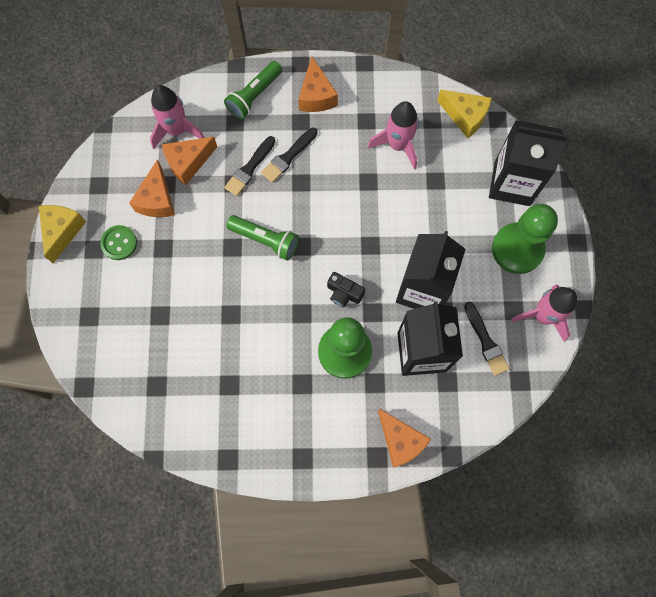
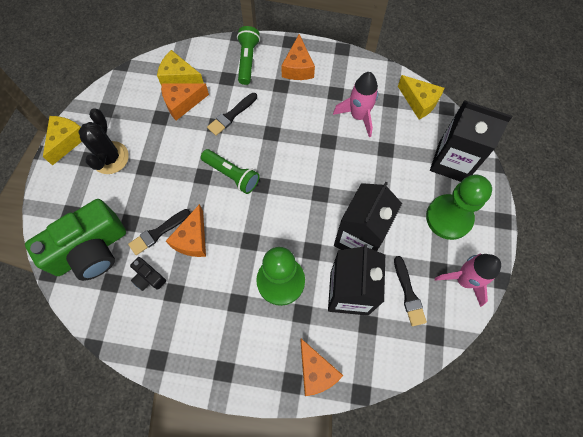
camera: 10 degrees right, 5 degrees down
green button [100,225,137,260] -> black cactus [78,108,129,174]
orange cheese [129,159,175,217] -> orange cheese moved to [166,204,206,257]
pink rocket [150,85,205,149] -> yellow cheese [157,50,204,84]
green flashlight [224,61,282,120] -> green flashlight turned 135 degrees clockwise [237,26,260,85]
black brush [261,128,318,183] -> black brush moved to [128,209,191,255]
black camera [327,272,365,307] -> black camera moved to [130,257,166,291]
none -> green camera [25,199,126,281]

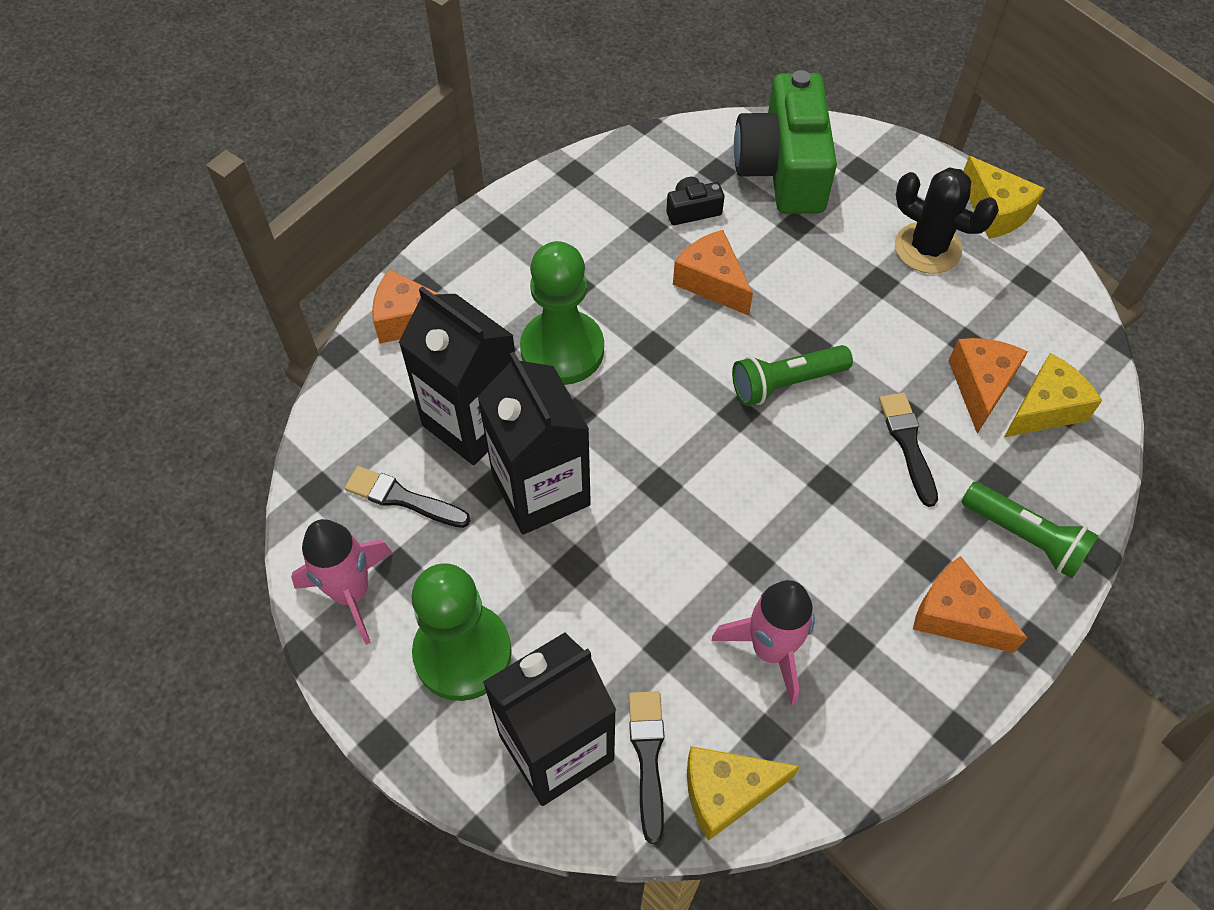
camera: 125 degrees right, 10 degrees down
black brush [128,209,191,255] -> black brush moved to [629,691,664,844]

